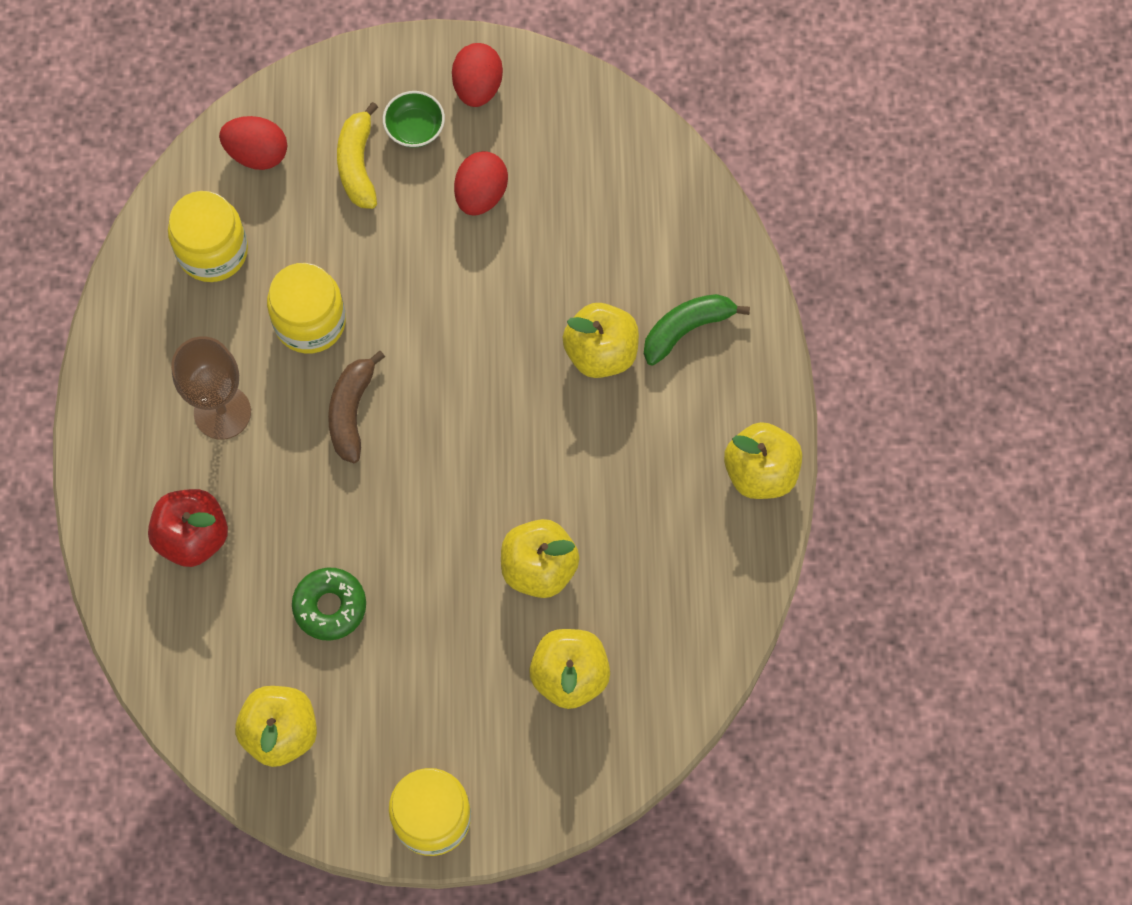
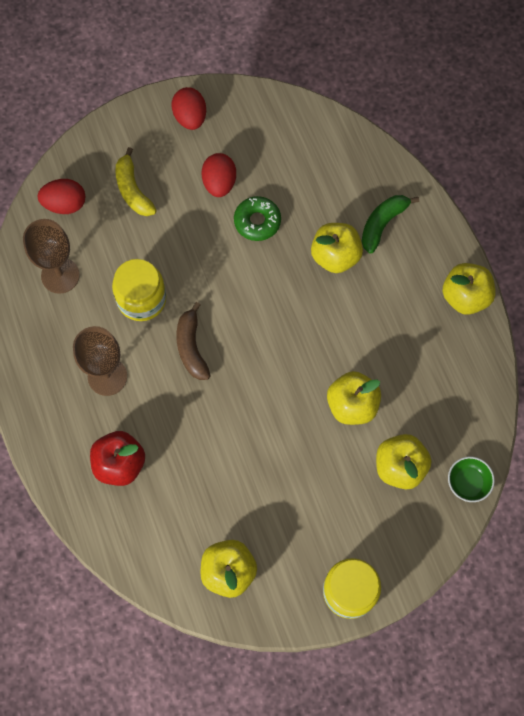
camera: 20 degrees left, 0 degrees up
yellow jar [168,191,248,282] -> brown goblet [23,219,80,294]
green donut [292,568,366,641] -> green donut moved to [234,196,281,241]
green bowl [383,91,445,148] -> green bowl moved to [448,457,495,502]

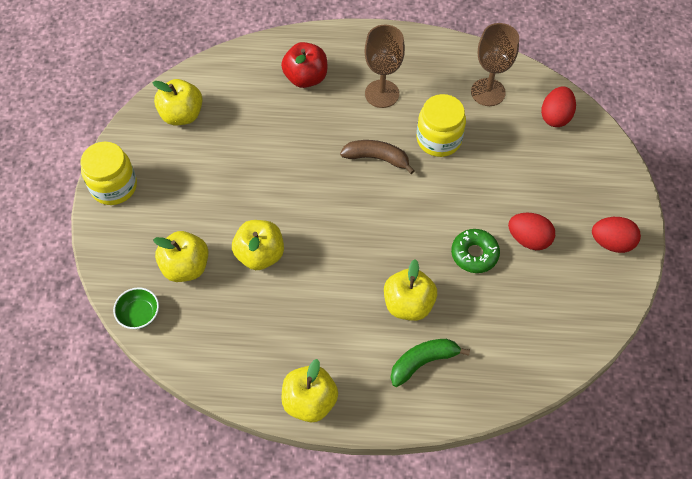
camera: 115 degrees right, 10 degrees down
yellow banana [115,147,157,216] -> none
green banana [361,195,419,254] -> green banana turned 90 degrees counterclockwise [391,339,470,387]

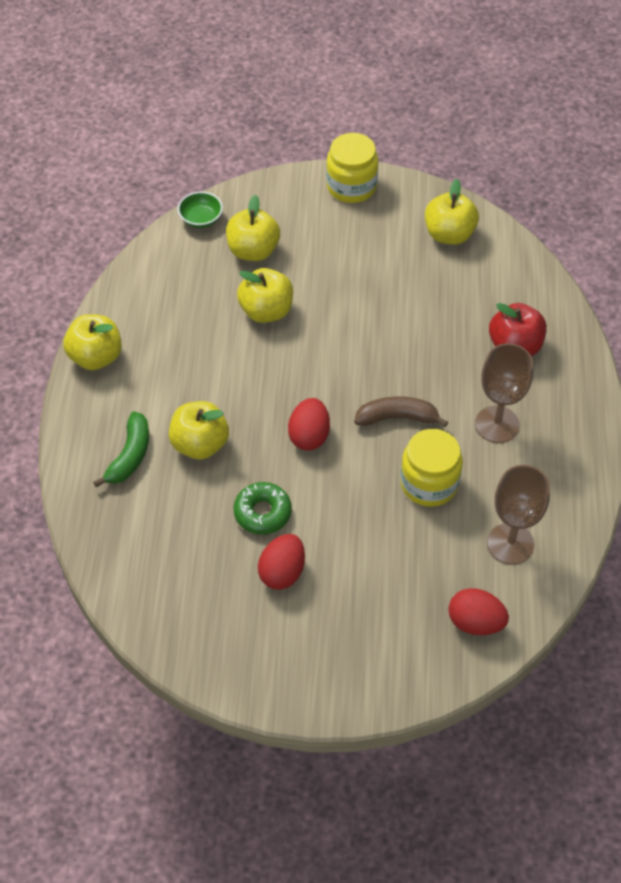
camera: 90 degrees right, 5 degrees down
brown banana [340,140,415,174] -> brown banana turned 105 degrees counterclockwise [354,396,448,427]
green banana [391,339,470,387] -> green banana turned 45 degrees clockwise [93,411,149,487]
red egg [592,217,641,253] -> red egg moved to [288,398,330,451]

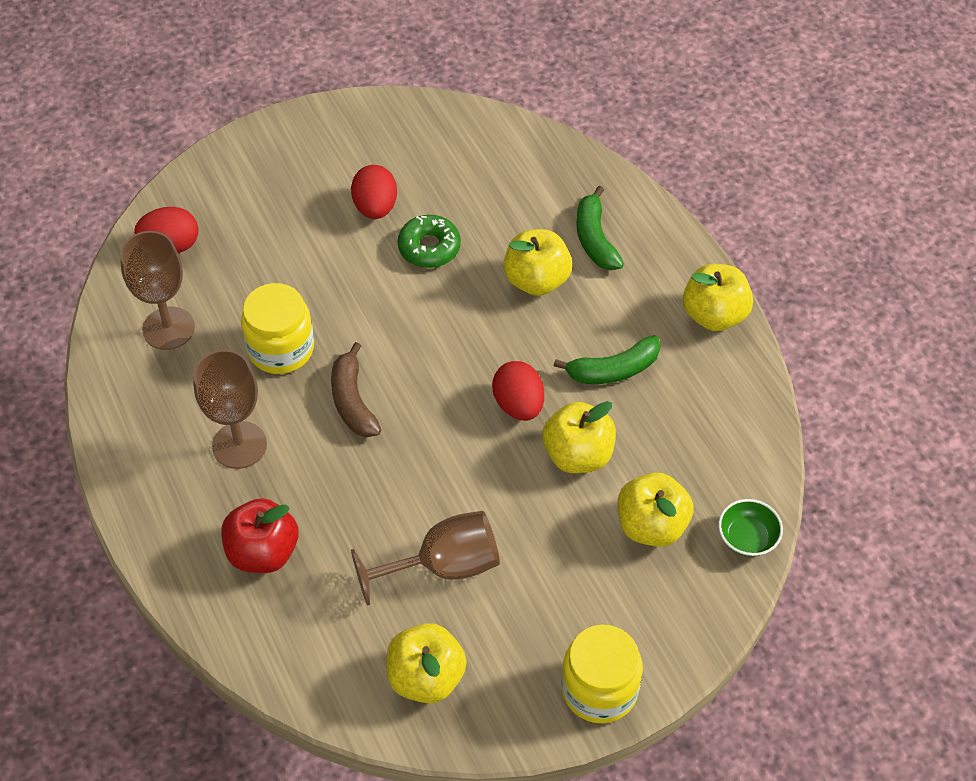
camera: 150 degrees right, 0 degrees up
red egg [288,398,330,451] -> red egg moved to [492,361,544,421]
brown banana [354,396,448,427] -> brown banana turned 105 degrees clockwise [331,342,381,437]
none -> brown goblet [351,511,500,606]
none -> green banana [554,335,661,384]

